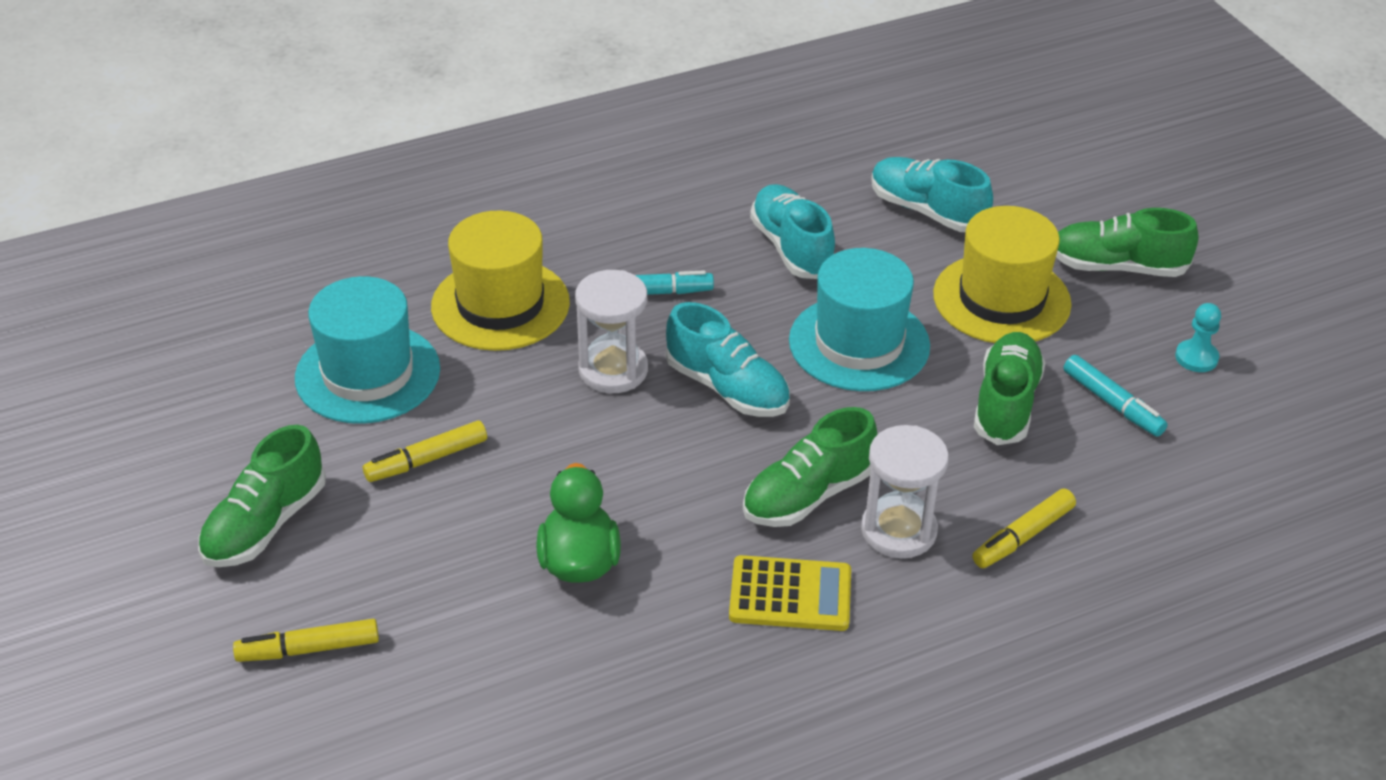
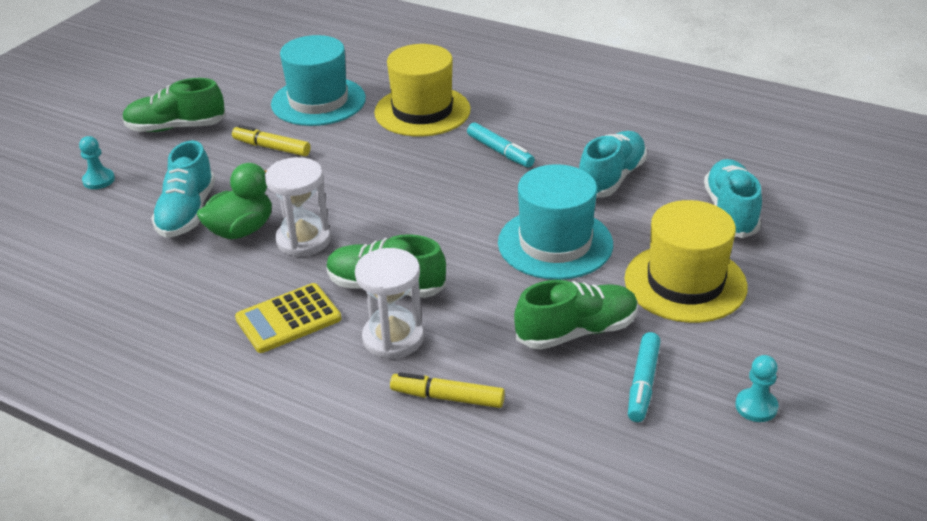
camera: 55 degrees right, 5 degrees down
yellow marker [233,619,379,662] -> turquoise pawn [79,136,115,189]
white hourglass [575,270,648,393] -> white hourglass moved to [265,157,331,257]
turquoise shoe [666,302,790,417] -> turquoise shoe moved to [151,141,215,238]
yellow calculator [729,555,851,631] -> yellow calculator turned 90 degrees clockwise [235,283,342,353]
green shoe [1056,208,1198,277] -> none

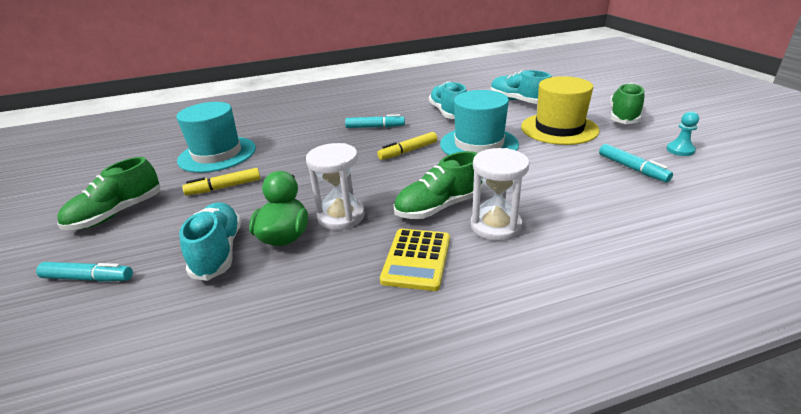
camera: 45 degrees left, 5 degrees down
turquoise pawn [79,136,115,189] -> turquoise marker [36,262,133,282]
turquoise shoe [151,141,215,238] -> turquoise shoe turned 150 degrees counterclockwise [179,202,241,281]
yellow hat [374,44,471,137] -> none
yellow marker [390,372,505,408] -> yellow marker moved to [377,132,437,160]
green shoe [514,280,638,350] -> green shoe moved to [610,83,644,124]

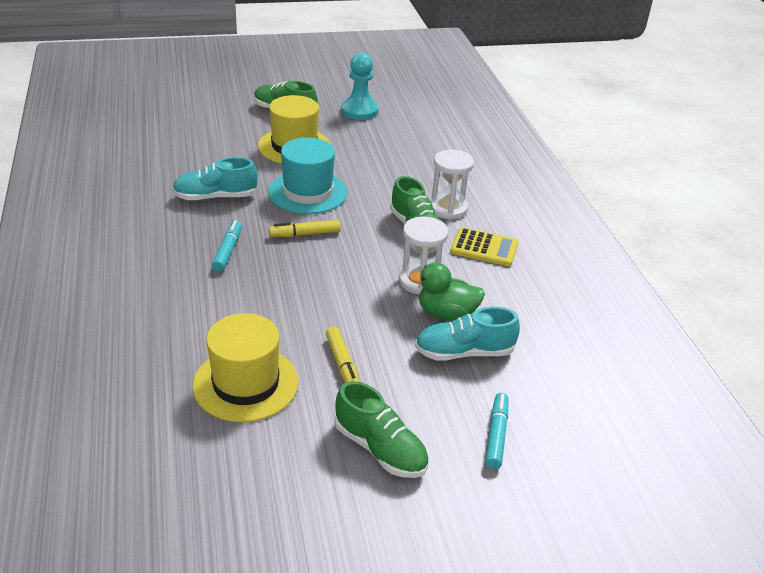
camera: 90 degrees left, 5 degrees up
turquoise hat [176,102,256,173] -> yellow hat [193,313,299,422]
yellow marker [377,132,437,160] -> yellow marker turned 105 degrees clockwise [269,220,341,237]
turquoise shoe [491,70,552,104] -> none
turquoise marker [599,144,673,182] -> none
turquoise pawn [666,111,699,156] -> turquoise pawn [341,53,379,120], size x1.85

